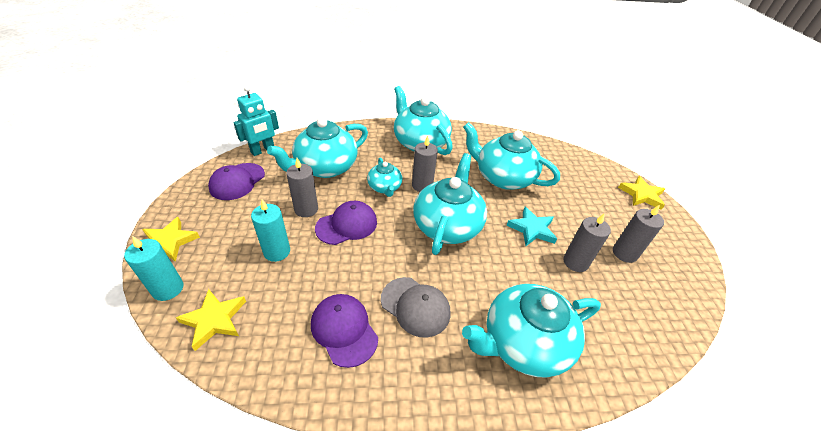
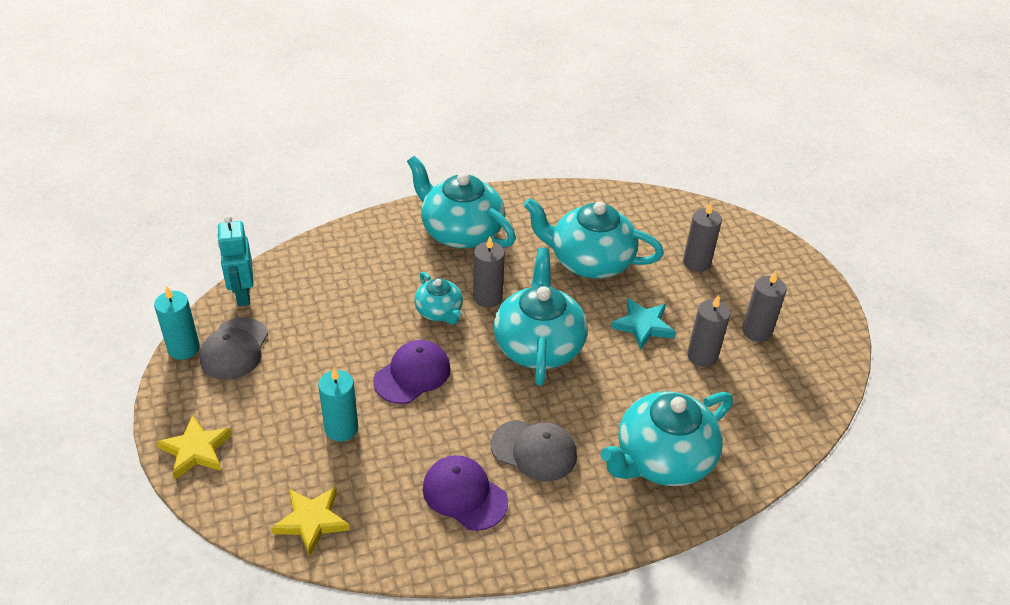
camera: 15 degrees left, 0 degrees up
turquoise candle [124,236,183,301] -> turquoise candle moved to [154,286,200,360]
purple cap [208,163,265,200] -> grey cap [200,317,268,380]
turquoise robot [233,86,279,156] -> turquoise robot turned 135 degrees clockwise [217,215,253,306]
turquoise teapot [267,117,368,178] -> none
grey candle [286,158,318,217] -> grey candle moved to [683,203,722,272]
yellow star [618,176,665,210] -> none

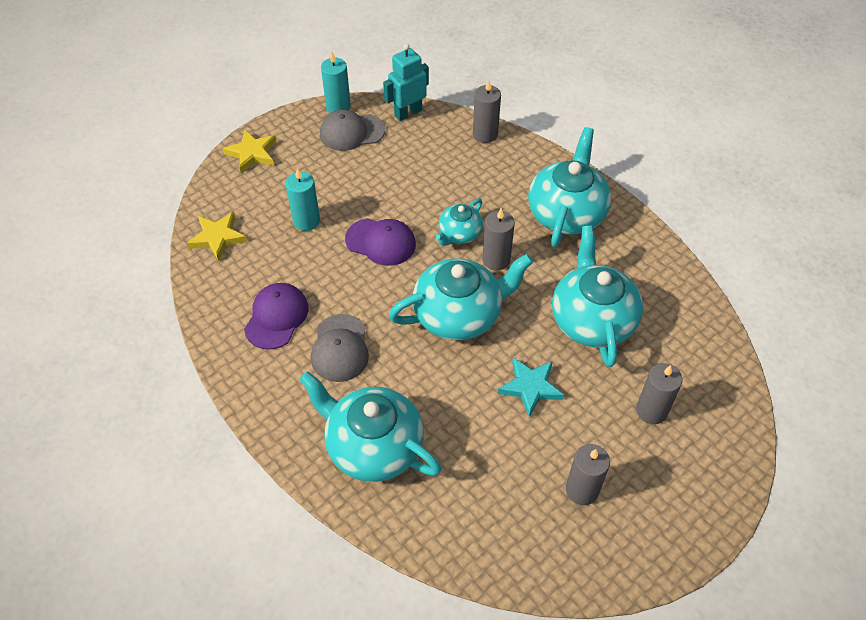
camera: 70 degrees right, 10 degrees up
grey candle [687,295,730,367] -> grey candle moved to [473,80,501,143]

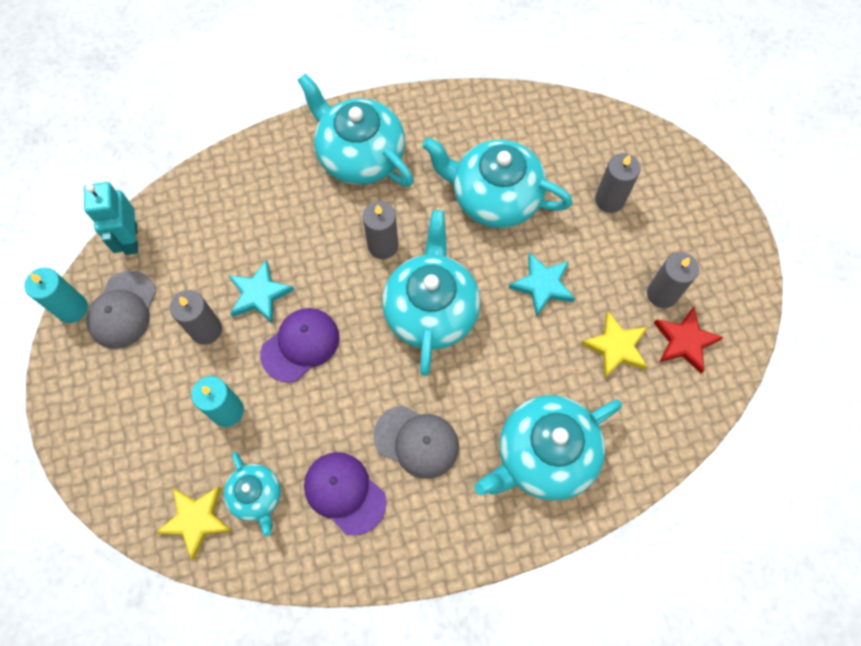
camera: 65 degrees left, 15 degrees up
yellow star [222,130,277,173] -> yellow star moved to [581,312,647,379]
turquoise teapot [436,199,483,246] -> turquoise teapot moved to [224,452,281,537]
grey candle [473,80,501,143] -> grey candle moved to [170,290,222,345]
none -> turquoise star [229,259,294,324]
none -> red star [654,307,724,373]

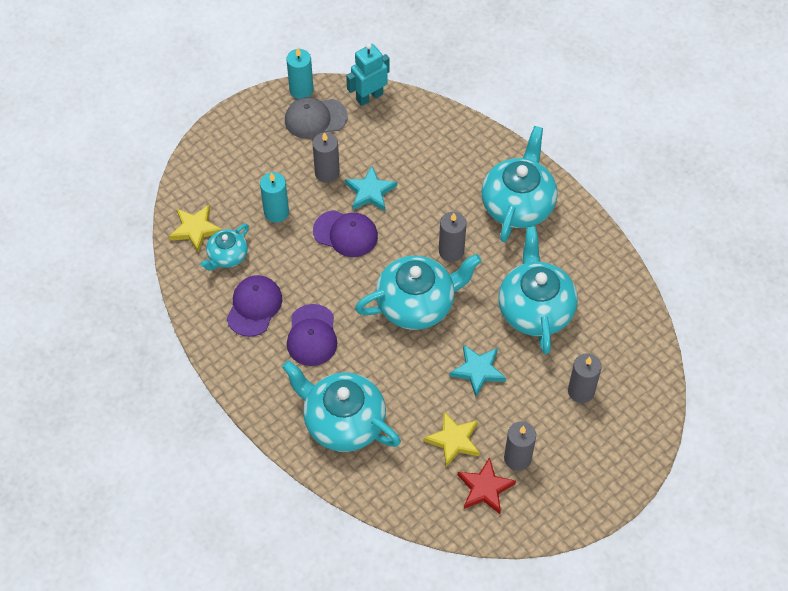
camera: 65 degrees right, 10 degrees down
grey cap [373,405,459,479] -> purple cap [287,304,337,366]

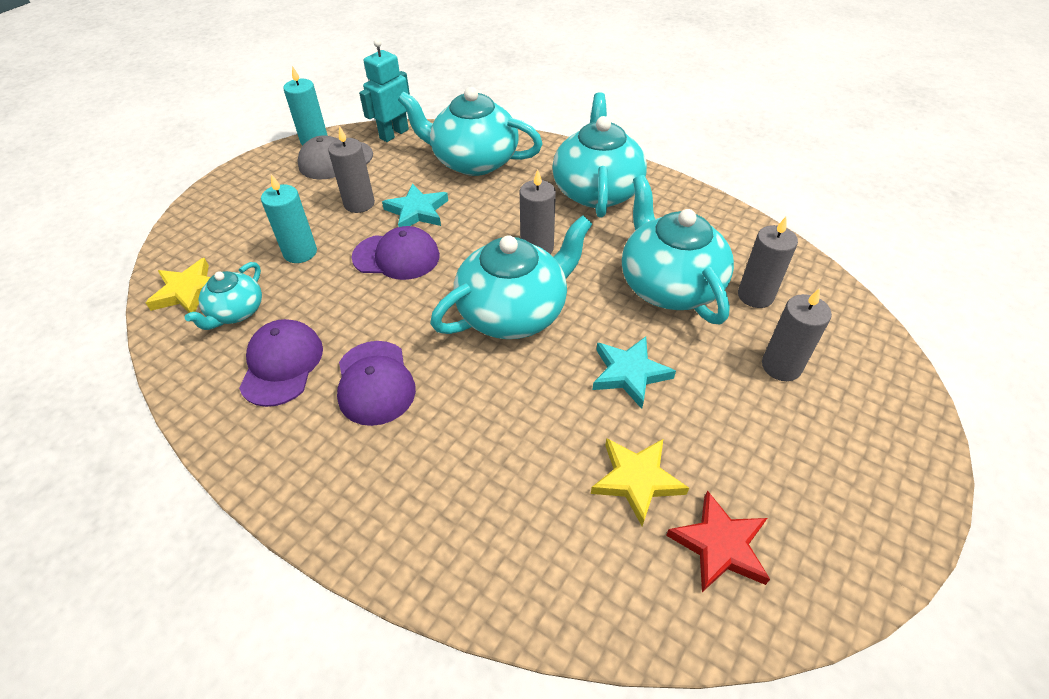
camera: 15 degrees left, 10 degrees down
turquoise teapot [282,360,401,452] -> turquoise teapot moved to [398,87,543,176]
grey candle [504,422,536,471] -> grey candle moved to [738,217,798,308]

